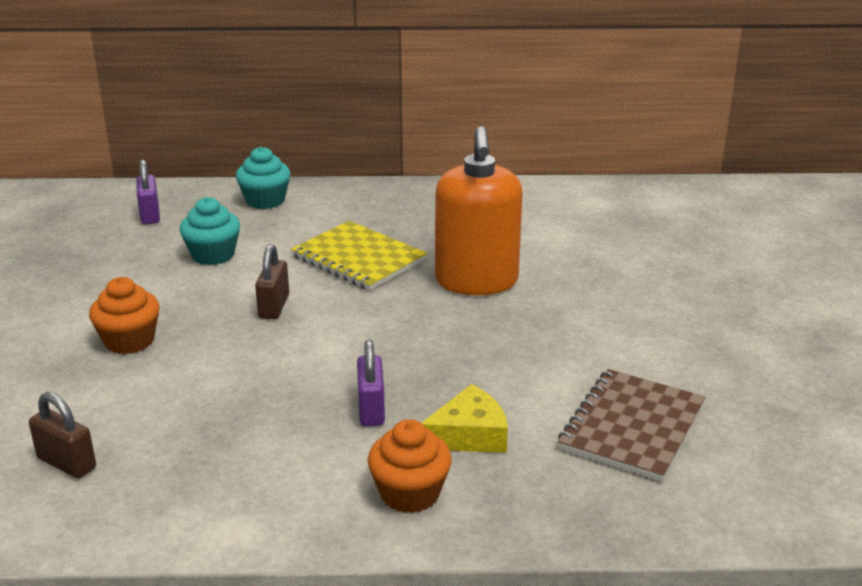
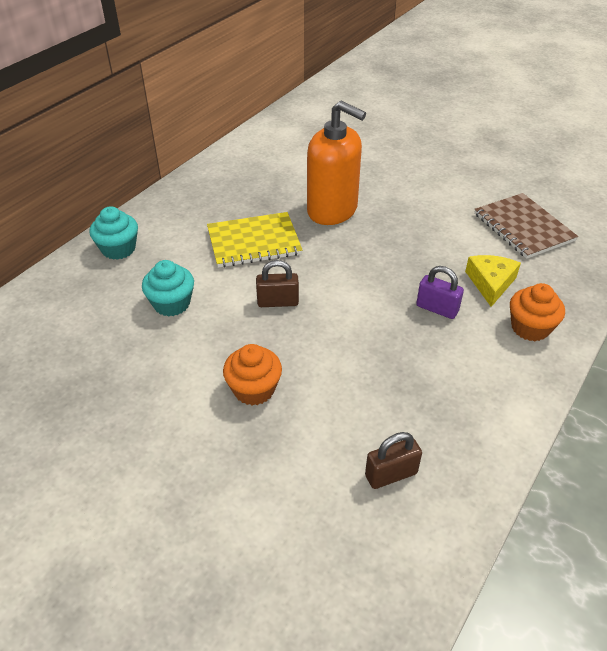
camera: 55 degrees left, 15 degrees up
purple padlock [136,159,160,224] -> none
brown padlock [255,244,289,319] -> brown padlock turned 45 degrees counterclockwise [256,260,299,307]

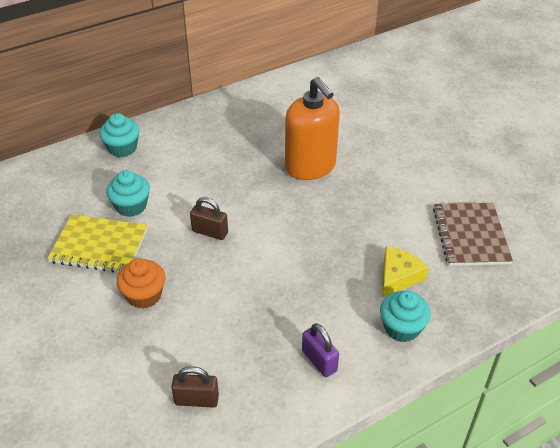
camera: 25 degrees right, 0 degrees up
yellow notebook [207,212,303,268] -> yellow notebook moved to [47,214,148,273]
purple padlock [416,266,464,319] -> purple padlock moved to [302,323,339,377]
orange cupcake [510,283,565,341] -> turquoise cupcake [380,290,431,342]

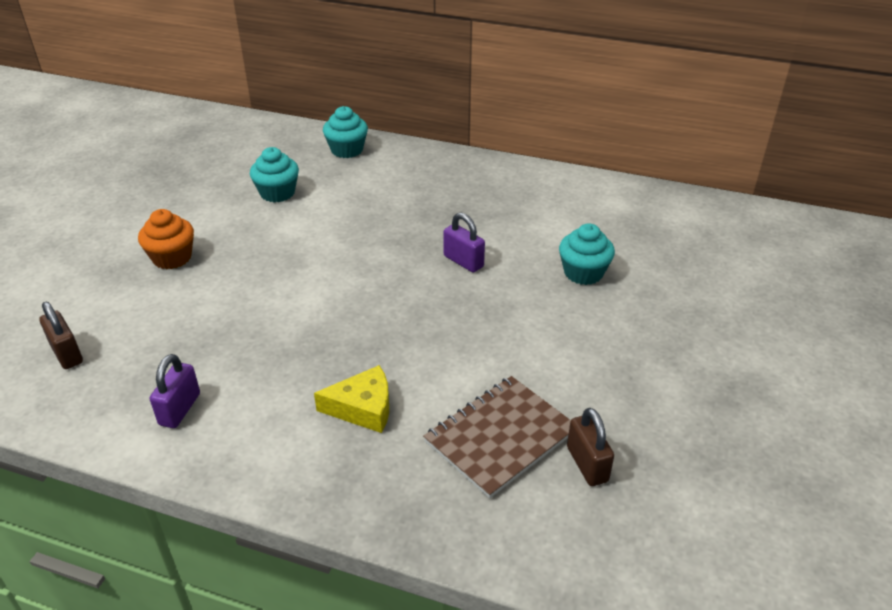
camera: 50 degrees right, 5 degrees down
yellow notebook [47,214,148,273] -> none
brown padlock [190,197,228,240] -> brown padlock moved to [567,408,614,486]
orange soap dispenser [285,77,340,180] -> purple padlock [444,213,485,273]
turquoise cupcake [380,290,431,342] -> turquoise cupcake moved to [559,223,615,285]

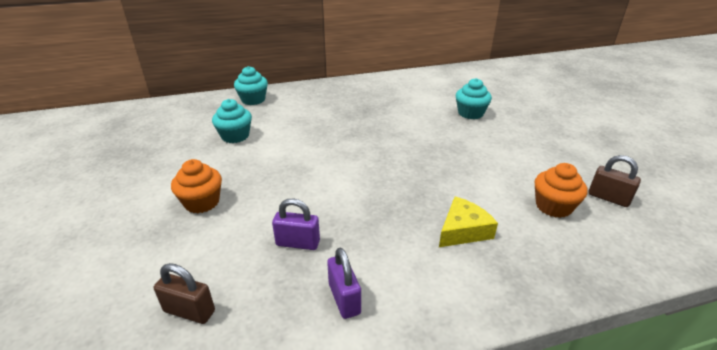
camera: 35 degrees left, 5 degrees down
brown notebook [423,376,571,499] -> orange cupcake [535,163,588,218]
purple padlock [444,213,485,273] -> purple padlock moved to [272,198,320,250]

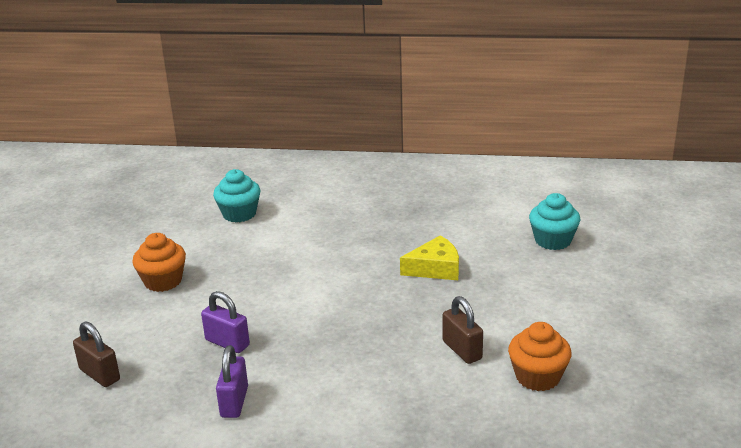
camera: 25 degrees right, 5 degrees down
turquoise cupcake [234,66,268,105] -> none
yellow cheese [439,197,498,247] -> yellow cheese moved to [400,235,459,280]
brown padlock [588,155,641,207] -> brown padlock moved to [442,296,483,364]

